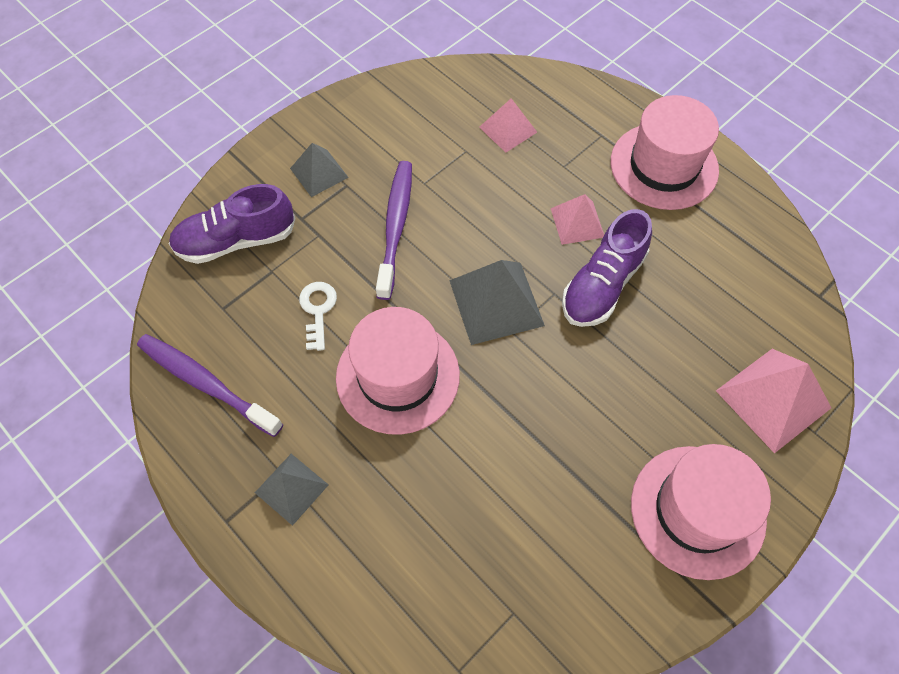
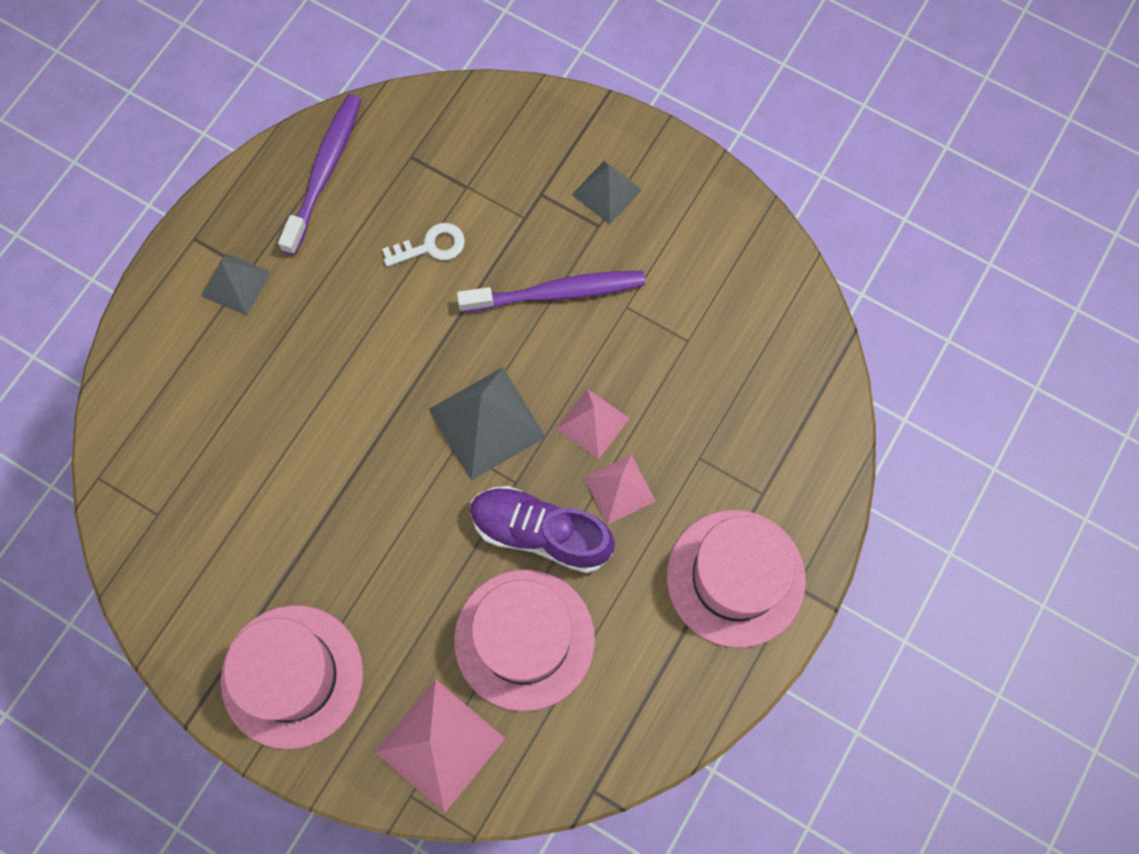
camera: 75 degrees right, 10 degrees up
purple shoe [169,184,296,264] -> none
pink hat [336,307,460,435] -> pink hat moved to [454,570,595,711]
pink pyramid [479,98,537,153] -> pink pyramid moved to [556,389,630,460]

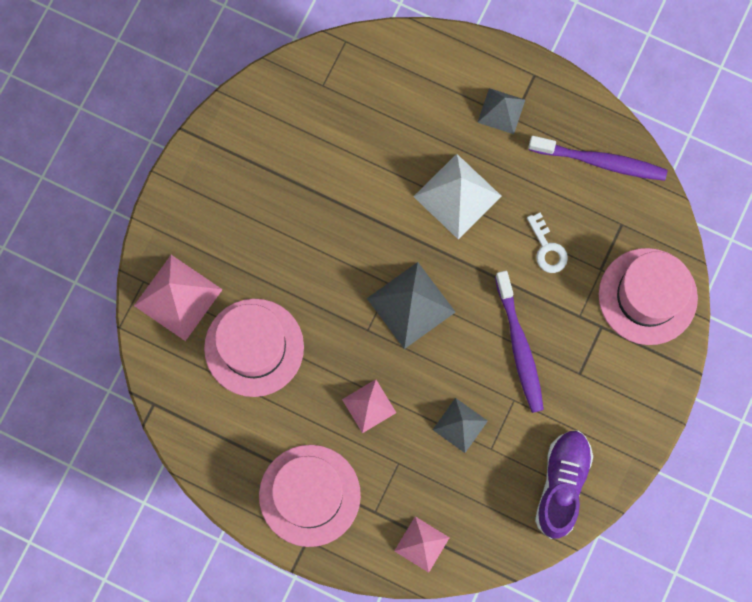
camera: 85 degrees right, 5 degrees up
pink hat [221,605,363,749] -> pink hat moved to [599,248,698,345]
purple shoe [470,486,615,574] -> purple shoe moved to [535,430,593,539]
pink pyramid [556,389,630,460] -> pink pyramid moved to [394,516,450,573]
grey pyramid [572,161,642,224] -> grey pyramid moved to [433,398,488,453]
none -> white pyramid [413,154,502,239]

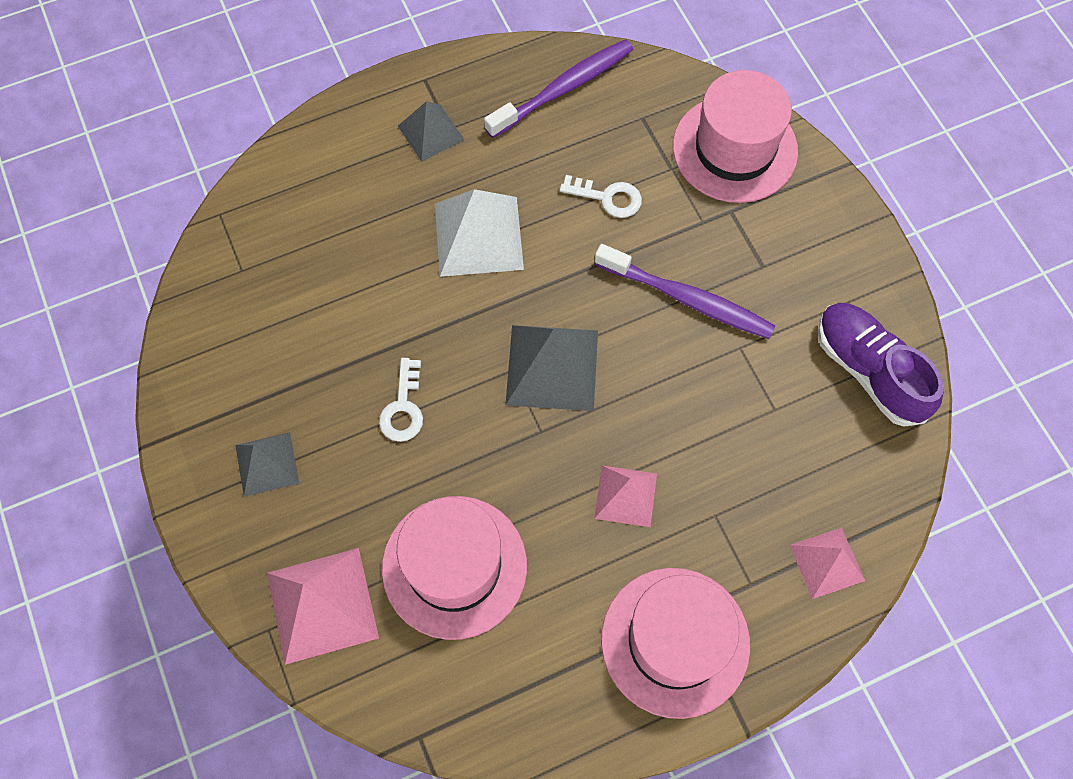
camera: 50 degrees left, 10 degrees down
grey pyramid [433,398,488,453] -> grey pyramid moved to [235,432,299,497]
none -> white key [379,358,423,442]

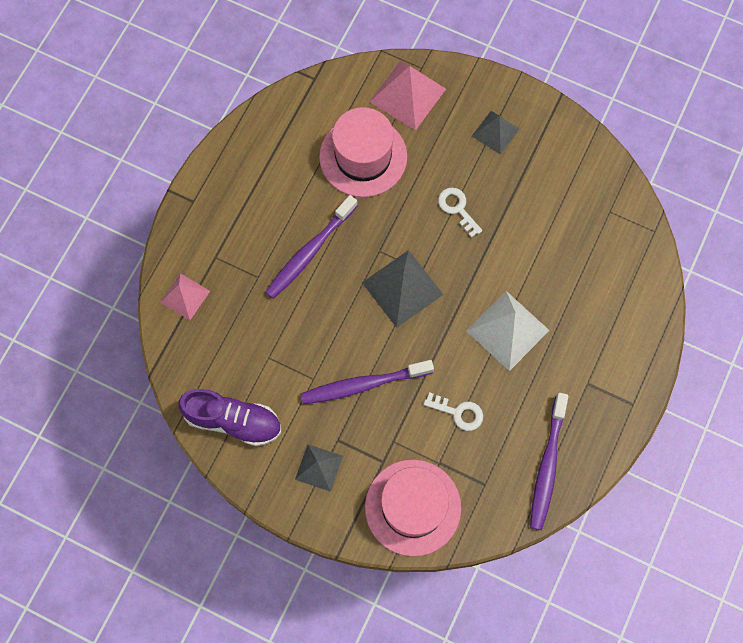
camera: 140 degrees right, 5 degrees up
grey pyramid [398,101,464,162] -> grey pyramid moved to [295,444,343,492]
white key [560,175,642,218] -> white key turned 135 degrees counterclockwise [424,392,483,431]
pink pyramid [594,465,657,527] -> purple toothbrush [265,195,357,299]
pink hat [601,568,750,719] -> none

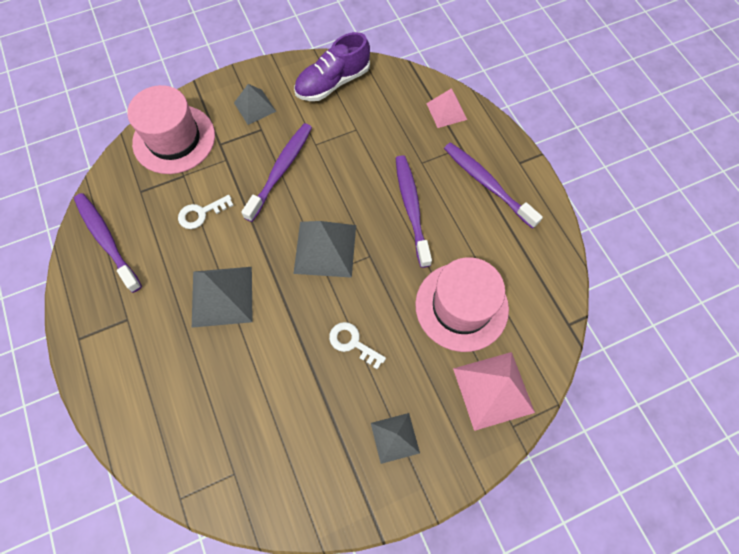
camera: 130 degrees right, 5 degrees down
white key [438,188,482,238] -> white key turned 150 degrees counterclockwise [329,322,386,369]
white pyramid [466,291,550,371] -> grey pyramid [192,267,253,328]
none -> purple toothbrush [444,142,543,229]

